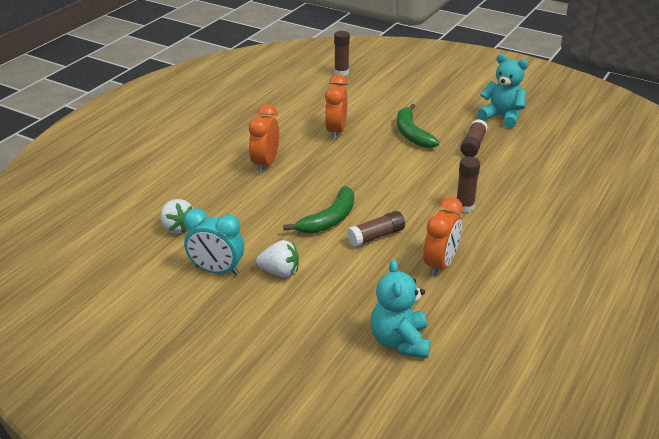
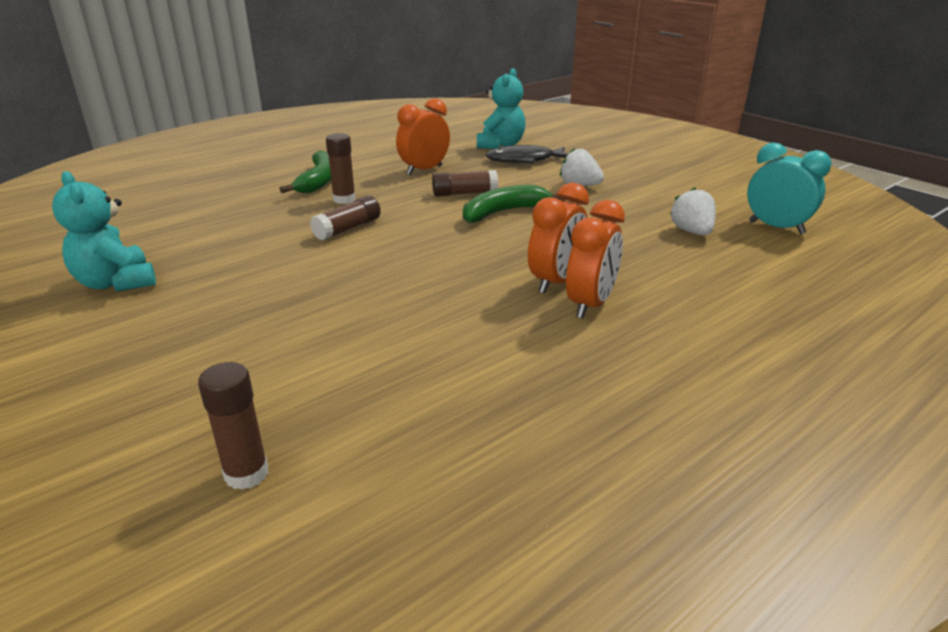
camera: 160 degrees left, 5 degrees down
turquoise clock [184,208,244,275] -> turquoise clock moved to [747,142,832,234]
orange clock [325,74,348,140] -> orange clock moved to [566,200,625,319]
green banana [397,104,439,148] -> green banana moved to [280,151,331,193]
brown glue stick [460,119,488,157] -> brown glue stick moved to [310,196,381,241]
none -> black fish [485,145,568,164]

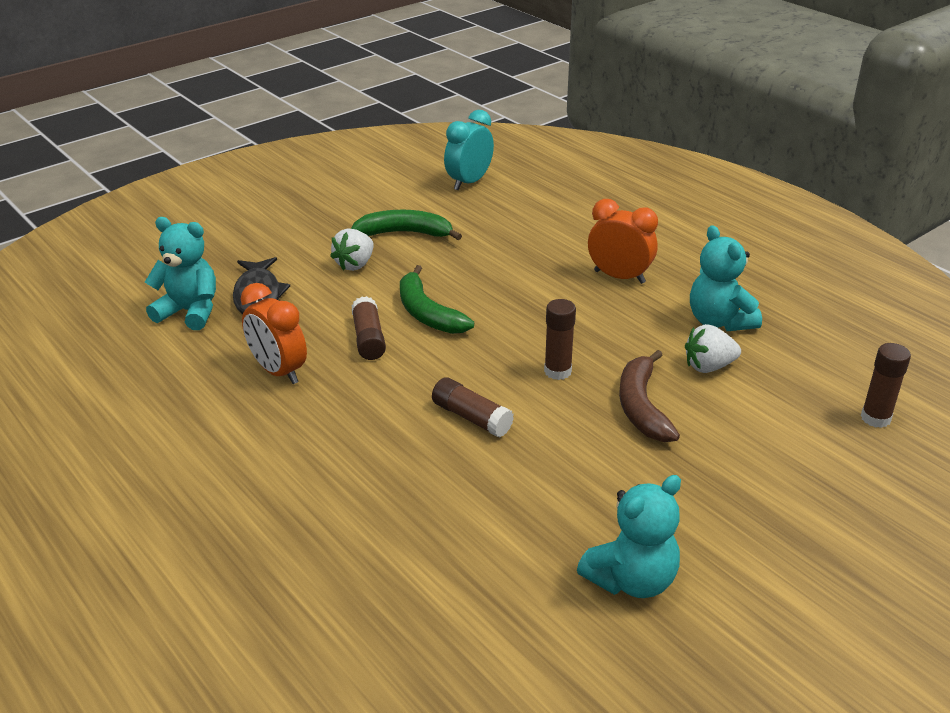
camera: 90 degrees left, 5 degrees up
green banana [280,151,331,193] -> green banana moved to [351,210,462,240]
brown glue stick [326,133,356,204] -> brown glue stick moved to [544,299,576,380]
orange clock [528,183,589,294] -> none
white strawberry [670,187,716,235] -> white strawberry moved to [685,324,741,373]
none -> brown banana [619,350,680,442]
none -> turquoise teddy bear [690,225,762,331]

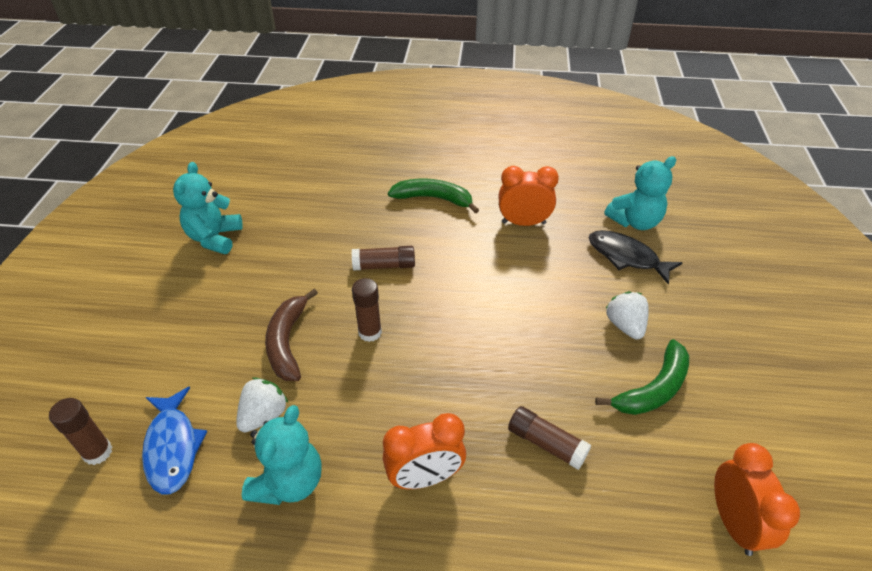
camera: 135 degrees right, 10 degrees up
brown glue stick [351,296,386,360] -> brown glue stick moved to [508,406,591,470]
green banana [400,265,474,334] -> green banana moved to [388,179,479,213]
turquoise clock [444,110,494,190] -> orange clock [714,443,800,556]
brown banana [619,350,680,442] -> brown banana turned 135 degrees counterclockwise [265,289,318,381]
turquoise teddy bear [690,225,762,331] -> turquoise teddy bear turned 90 degrees clockwise [242,405,322,505]
none -> blue fish [142,386,207,494]

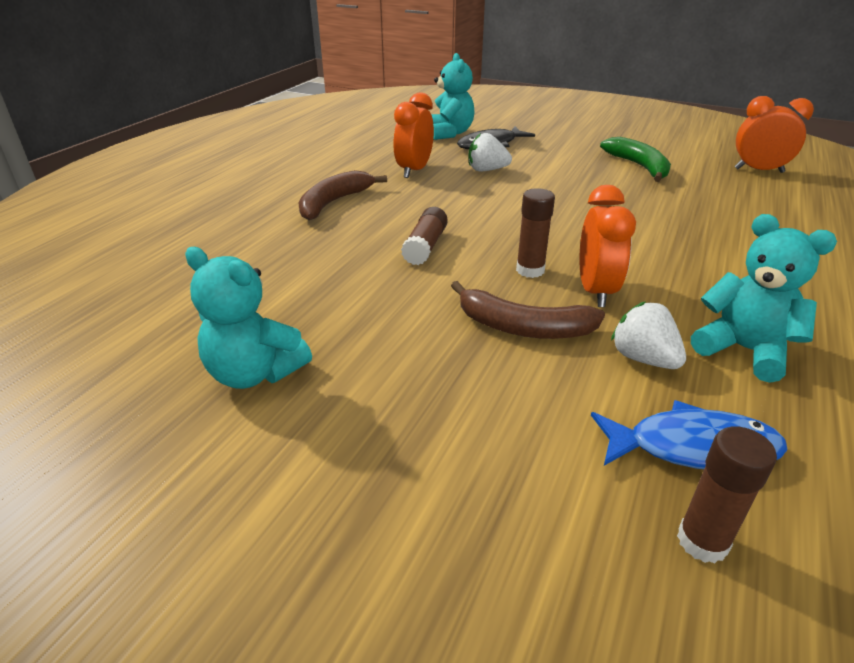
camera: 70 degrees left, 10 degrees down
orange clock [383,413,466,489] -> orange clock moved to [579,185,636,307]
green banana [388,179,479,213] -> brown banana [298,170,387,220]
brown glue stick [508,406,591,470] -> none
white strawberry [605,291,649,339] -> white strawberry moved to [468,133,512,171]

